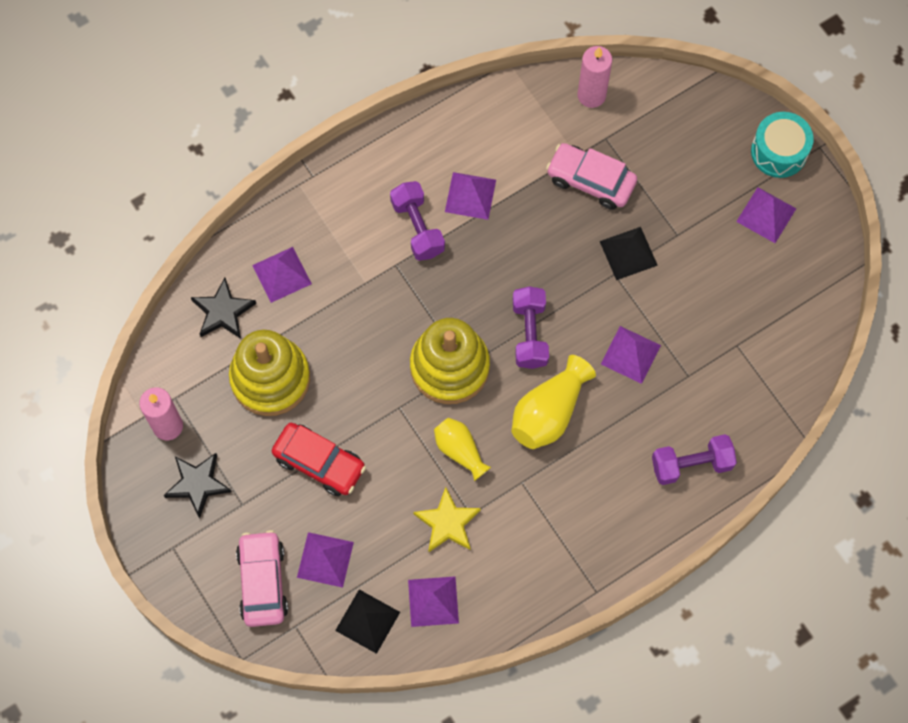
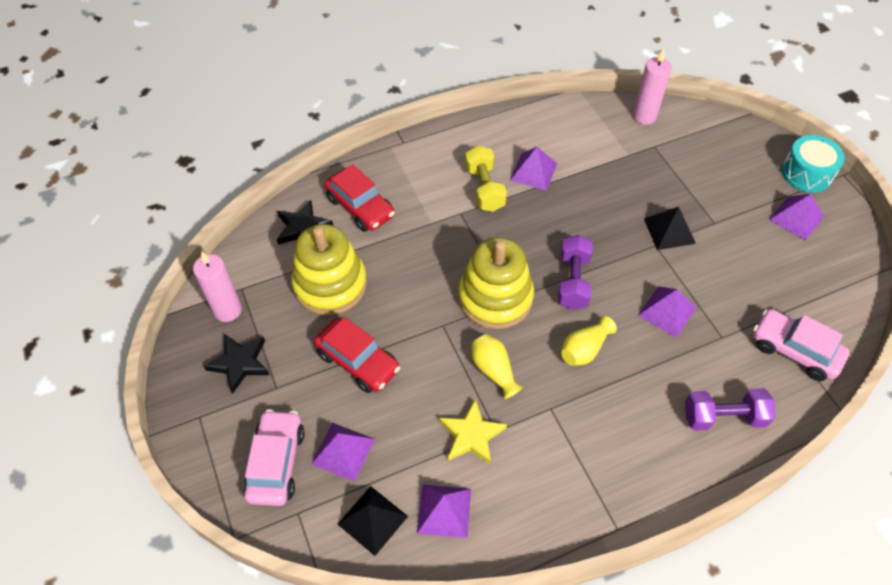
camera: 10 degrees right, 15 degrees down
purple pyramid [252,247,312,303] -> red car [325,164,395,232]
purple dumbbell [390,181,445,261] -> yellow dumbbell [465,145,507,212]
yellow vase [511,355,596,449] -> yellow vase [561,316,617,366], size x0.64
pink car [546,143,637,210] -> pink car moved to [753,309,850,381]

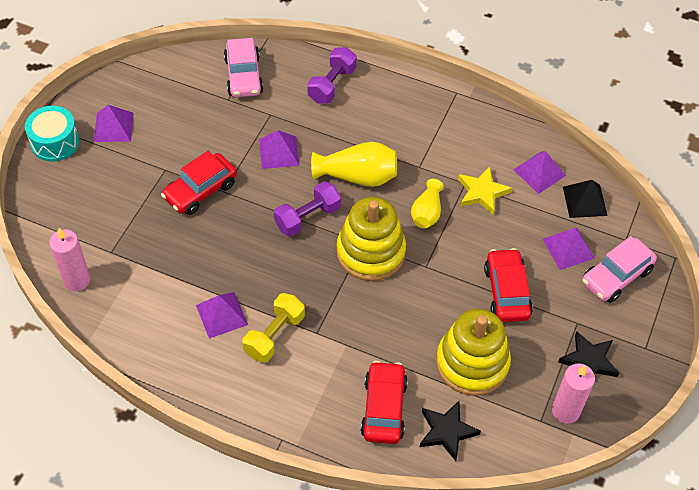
camera: 135 degrees left, 0 degrees up
yellow vase [561,316,617,366] -> yellow vase [311,142,397,187], size x1.55
black pyramid [644,207,696,250] -> red car [161,151,237,215]
purple dumbbell [685,388,776,431] -> purple dumbbell turned 75 degrees clockwise [307,47,357,104]

